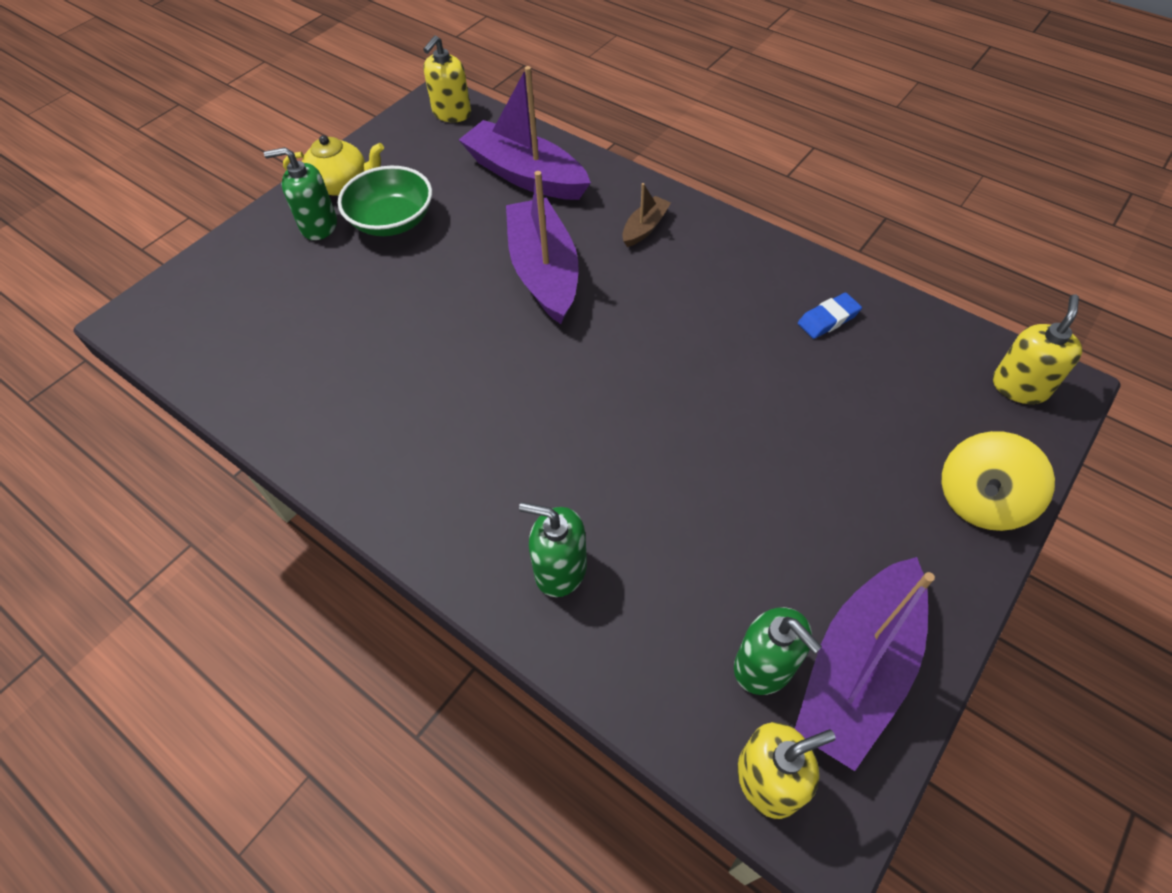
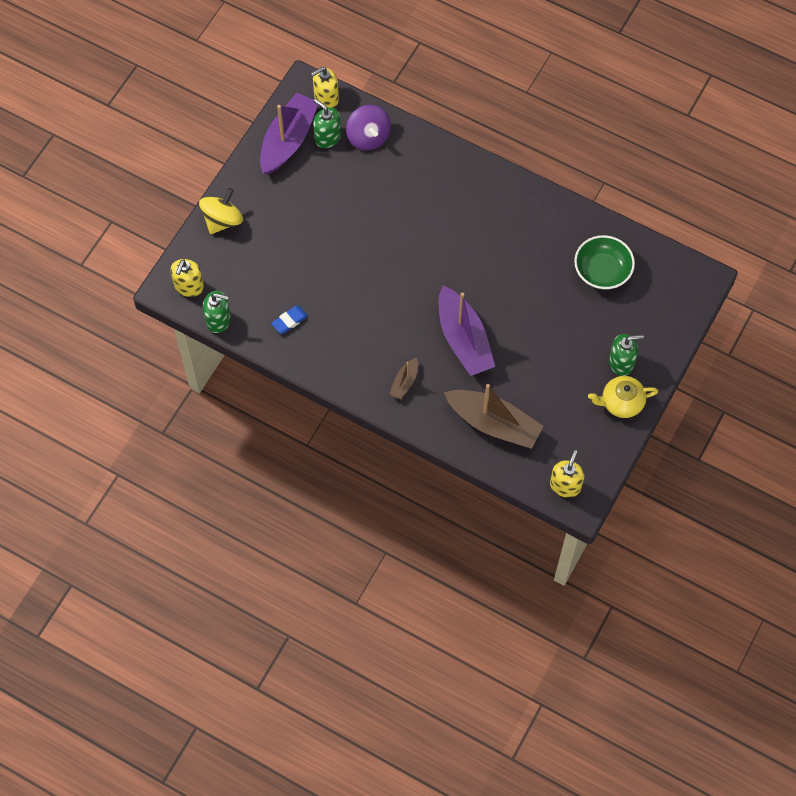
camera: 170 degrees right, 10 degrees up
green bowl [338,166,432,236] -> green bowl moved to [574,235,635,290]
purple boat [459,66,591,200] -> brown boat [444,384,544,449]
green soap dispenser [519,502,587,597] -> green soap dispenser moved to [203,291,231,333]
none -> purple spinning top [346,105,391,150]

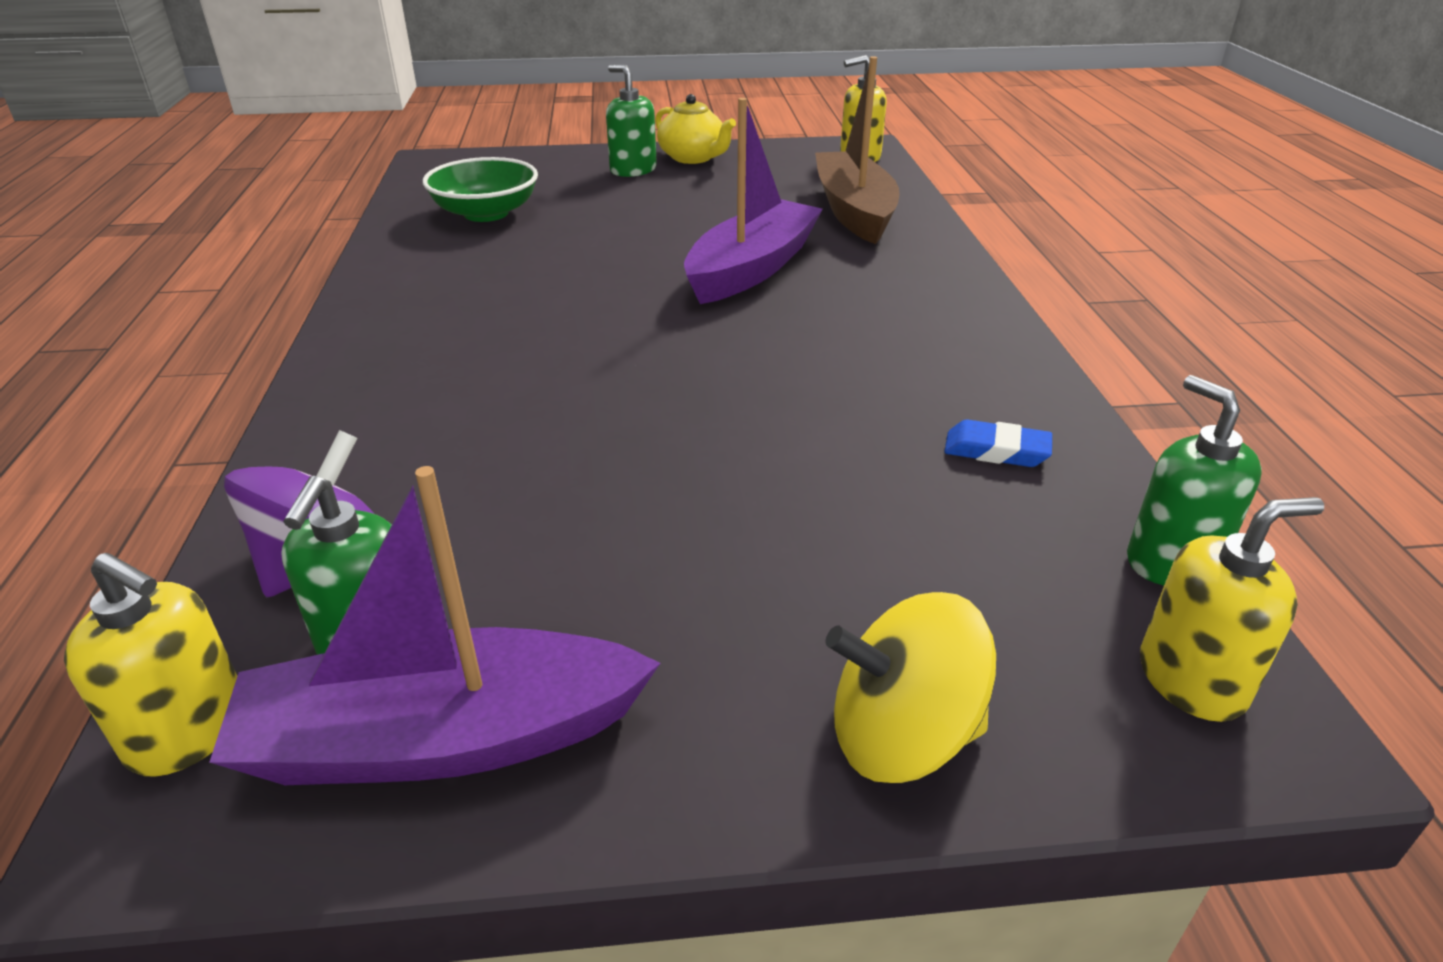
camera: 125 degrees left, 30 degrees down
brown boat [390,358,418,400] -> none

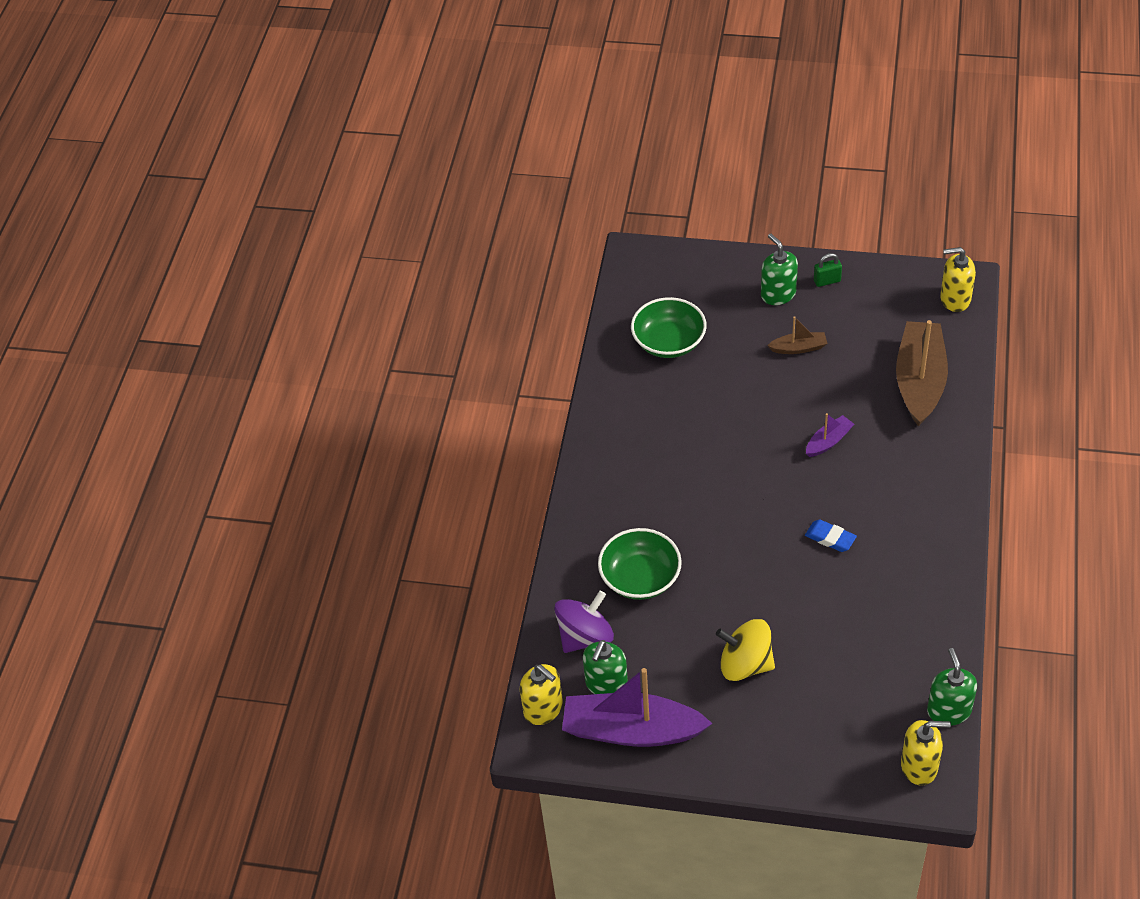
camera: 20 degrees right, 15 degrees up
yellow teapot [655,94,736,164] -> green padlock [814,253,842,287]
purple boat [684,98,823,304] -> purple boat [806,413,854,457], size x0.47
yellow spinning top [826,592,996,783] -> yellow spinning top moved to [716,619,775,681]
blue eraser [945,420,1052,467] -> blue eraser moved to [805,520,857,552]
none -> green bowl [598,528,682,600]
none -> brown boat [767,316,828,354]

